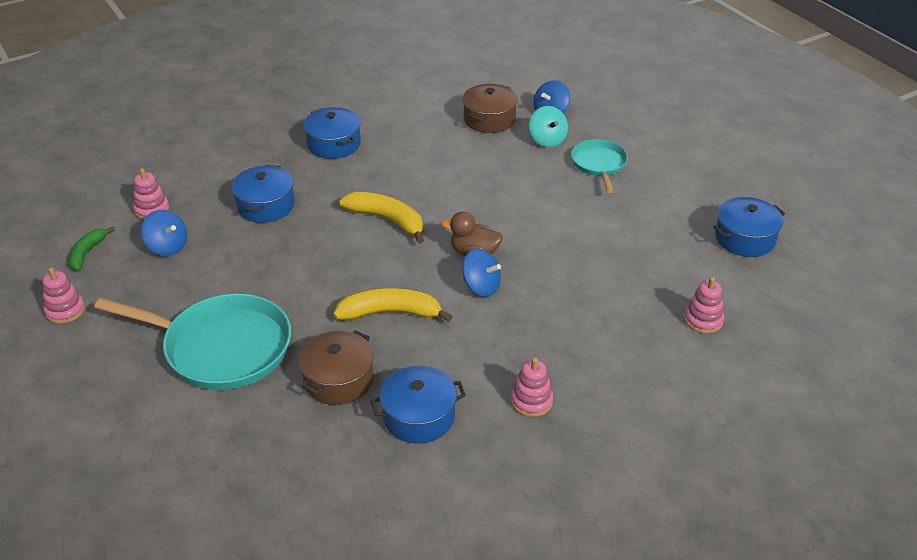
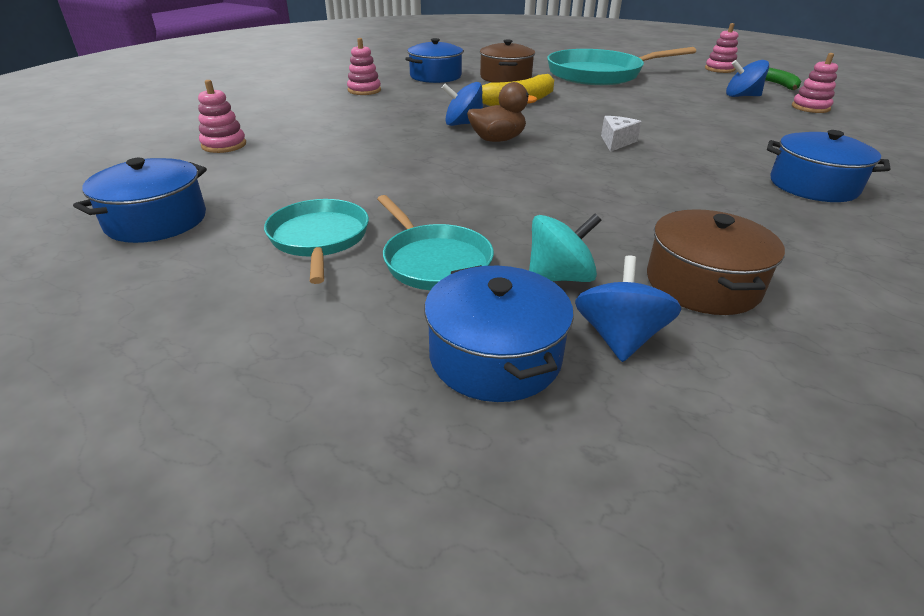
camera: 150 degrees right, 5 degrees down
blue pot [231,165,295,223] -> blue pot moved to [424,265,574,402]
yellow banana [339,192,424,243] -> white cheese [601,116,642,152]
turquoise spinning top [529,106,568,147] -> turquoise spinning top turned 120 degrees clockwise [529,214,602,282]
none -> turquoise pan [264,199,369,284]

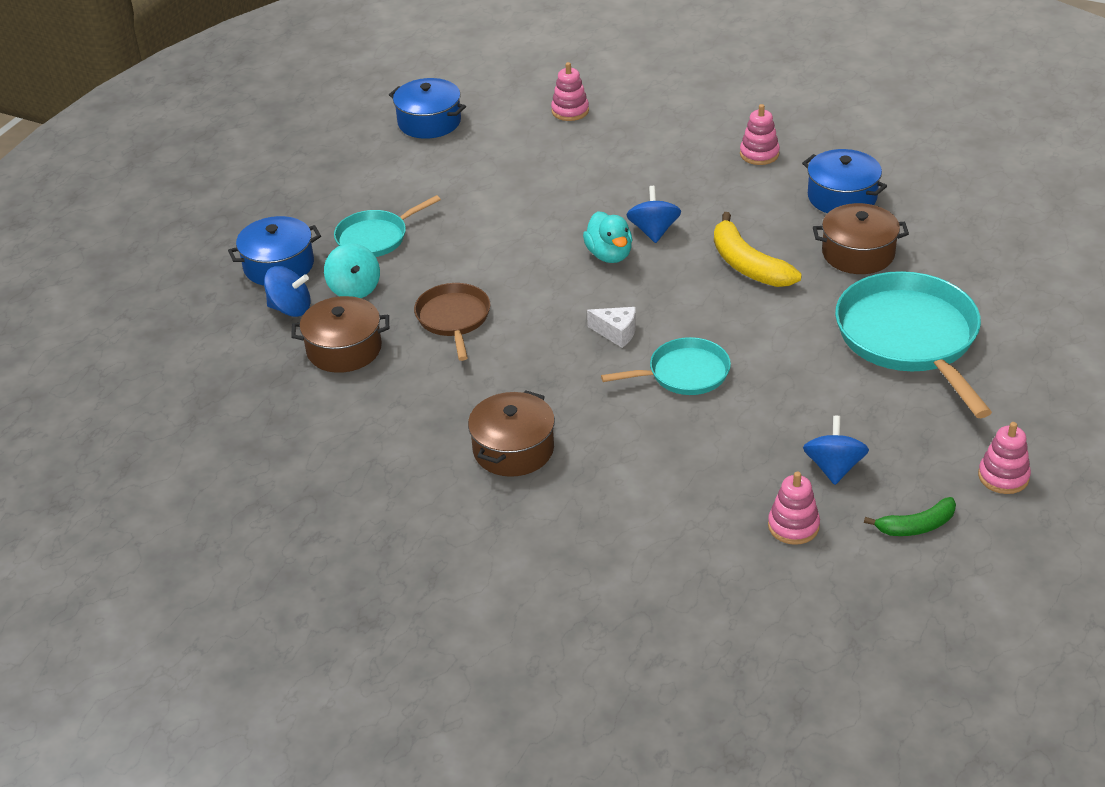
camera: 90 degrees right, 5 degrees up
turquoise pan [264,199,369,284] -> turquoise pan moved to [601,337,731,395]
brown duck [467,82,537,142] -> turquoise duck [583,211,632,263]
blue pot [767,130,890,202] -> brown pot [468,390,555,477]
none -> brown pan [414,283,490,361]

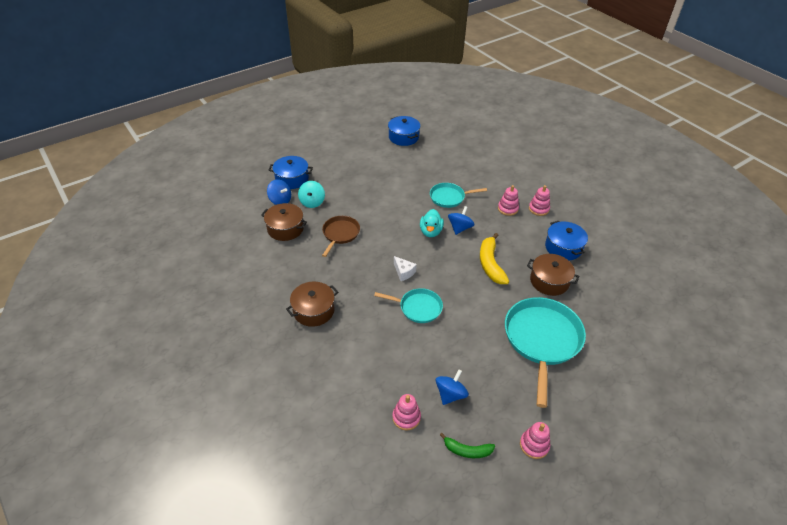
camera: 25 degrees right, 5 degrees up
turquoise pan [334,195,441,257] -> turquoise pan moved to [430,183,487,208]
pink stacking toy [551,62,589,121] -> pink stacking toy moved to [498,185,519,216]

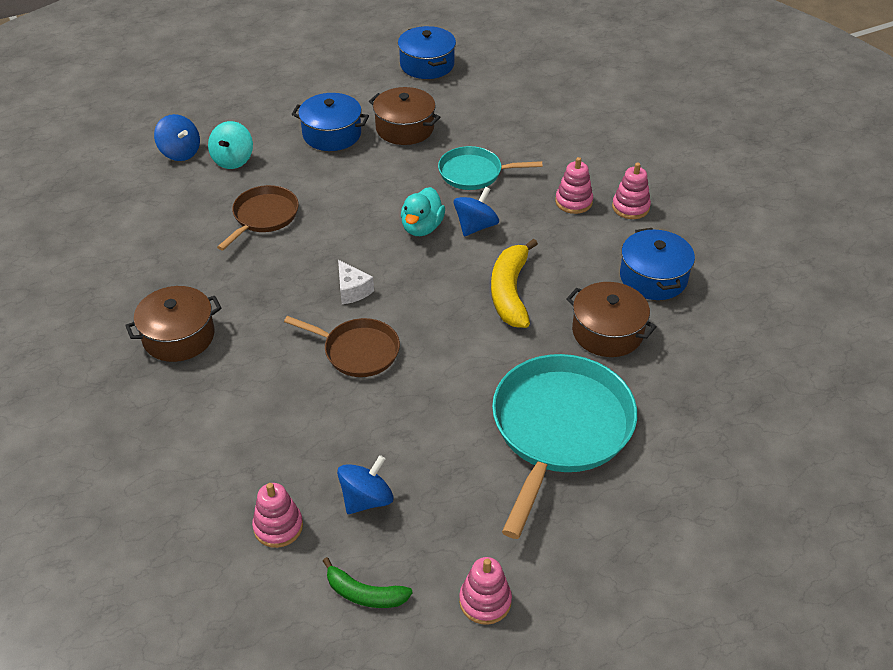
camera: 10 degrees right, 0 degrees up
brown pot [261,203,307,241] -> brown pot moved to [369,87,440,145]
blue pot [269,156,313,189] -> blue pot moved to [292,93,369,151]
turquoise pan [374,288,443,323] -> brown pan [284,316,400,377]

